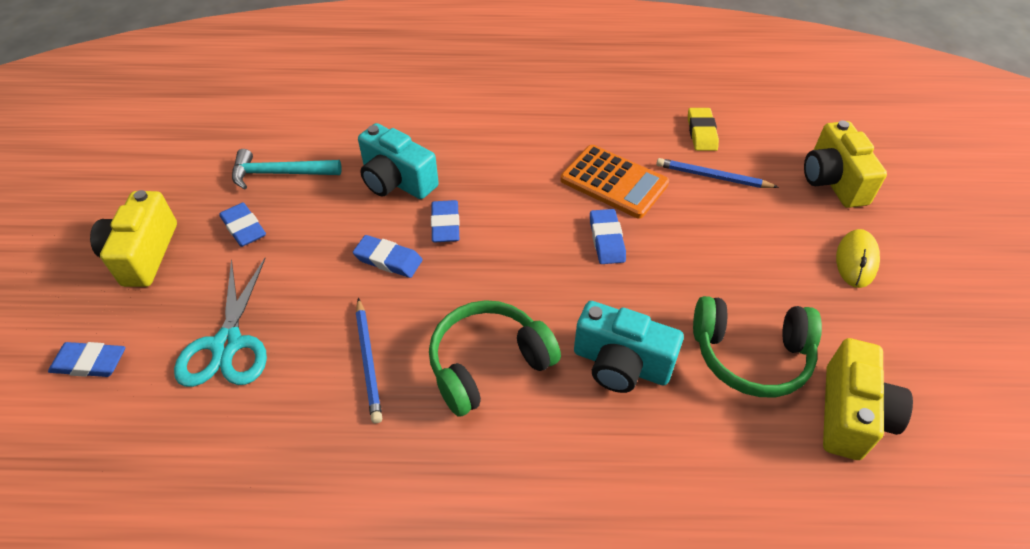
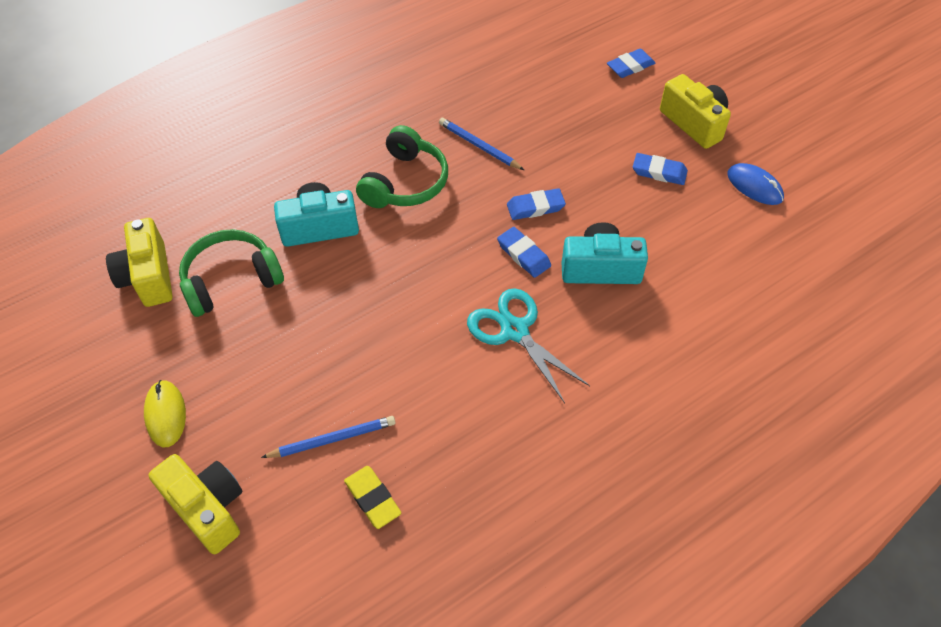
camera: 145 degrees right, 5 degrees up
turquoise scissors [174,258,267,387] -> turquoise scissors moved to [467,288,590,403]
turquoise hammer [232,149,341,189] -> none
orange calculator [561,145,669,219] -> none
blue eraser [590,209,626,264] -> none
none -> blue mouse [727,163,784,205]

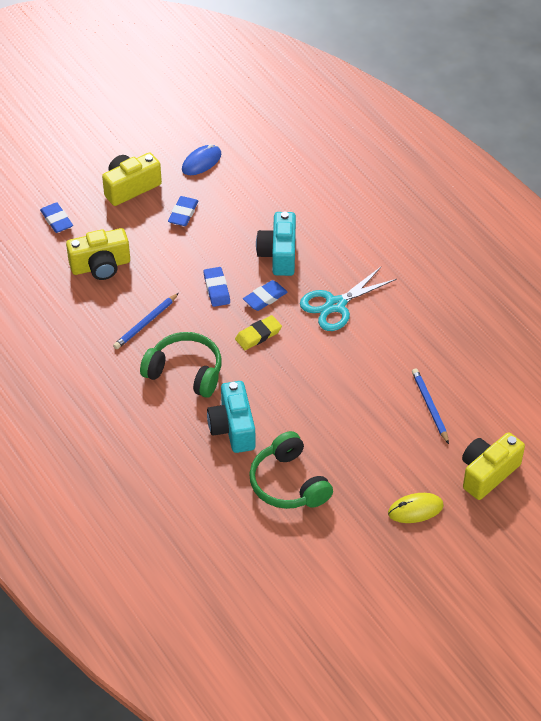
camera: 90 degrees left, 5 degrees down
yellow camera [106,218,173,307] -> yellow camera moved to [66,228,130,280]
yellow eraser [344,466,402,529] -> yellow eraser moved to [235,315,282,350]

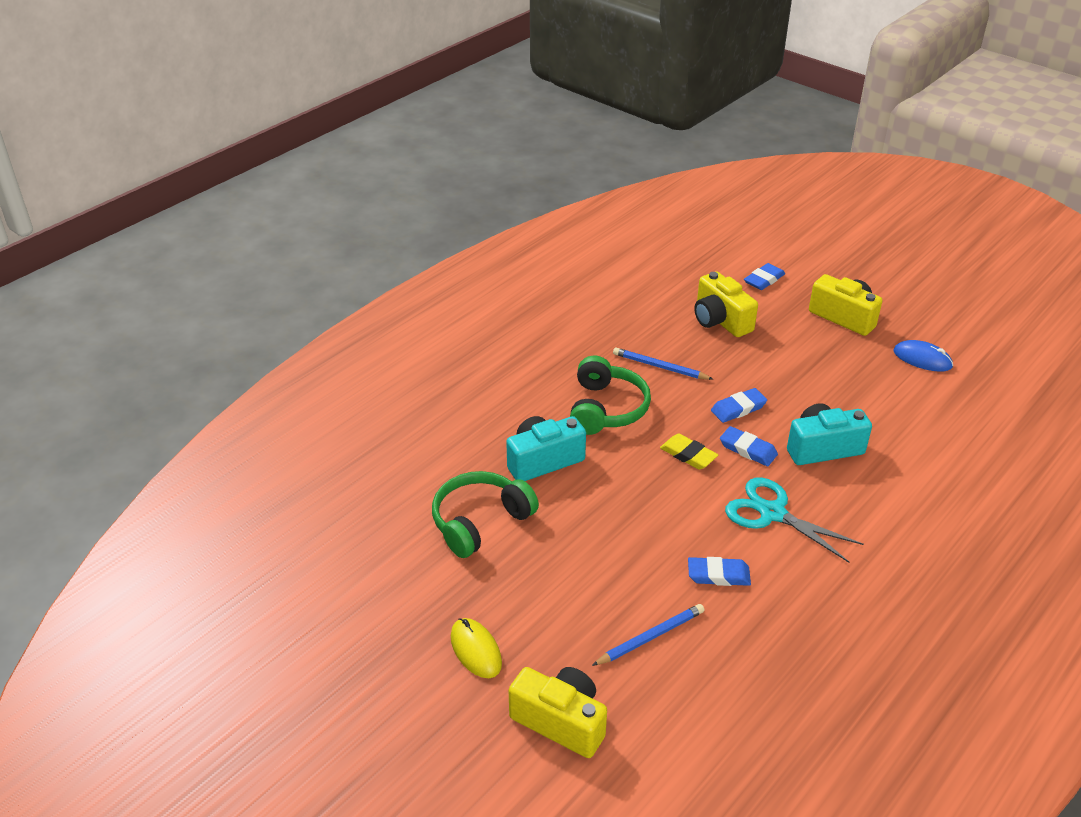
camera: 75 degrees right, 10 degrees down
blue eraser [168,196,198,226] -> blue eraser moved to [688,557,751,586]

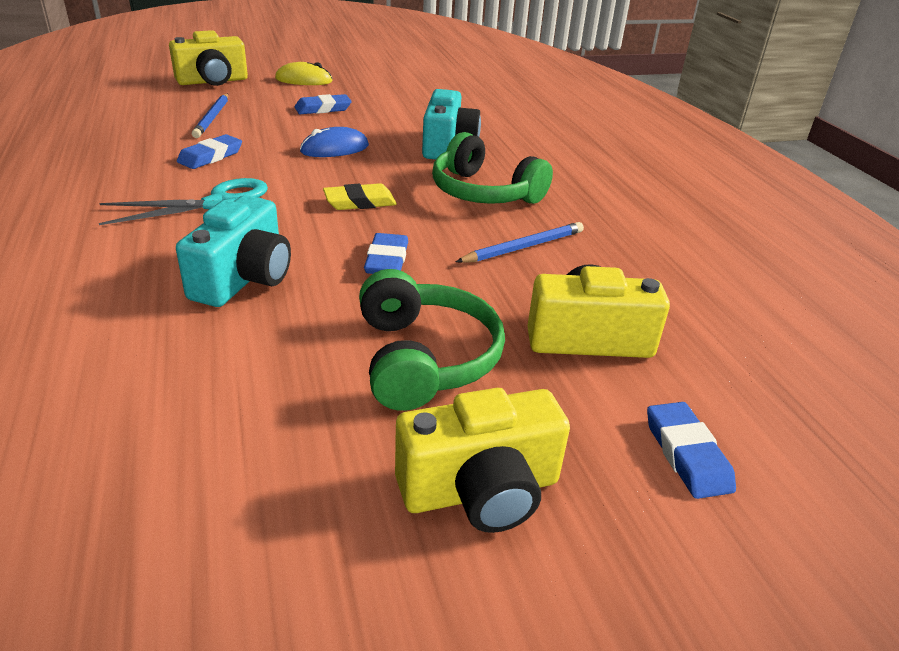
camera: 120 degrees right, 5 degrees down
green headphones [432,471,539,558] -> green headphones moved to [359,269,505,411]
blue eraser [720,426,778,466] -> blue eraser moved to [295,94,352,114]
blue mouse [894,340,953,372] -> blue mouse moved to [300,127,369,157]

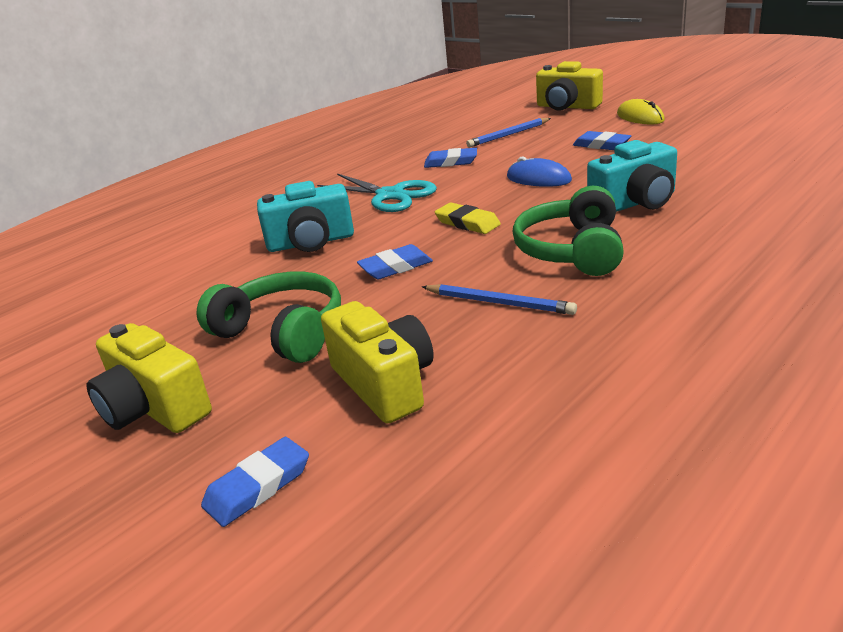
camera: 65 degrees right, 5 degrees down
green headphones [359,269,505,411] -> green headphones turned 105 degrees counterclockwise [197,271,341,363]

